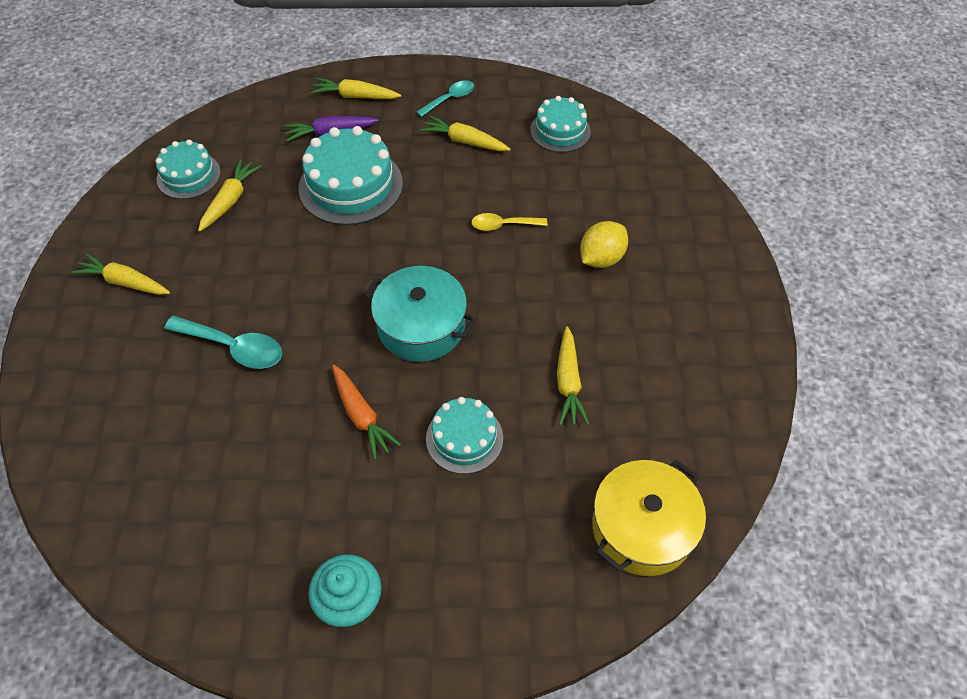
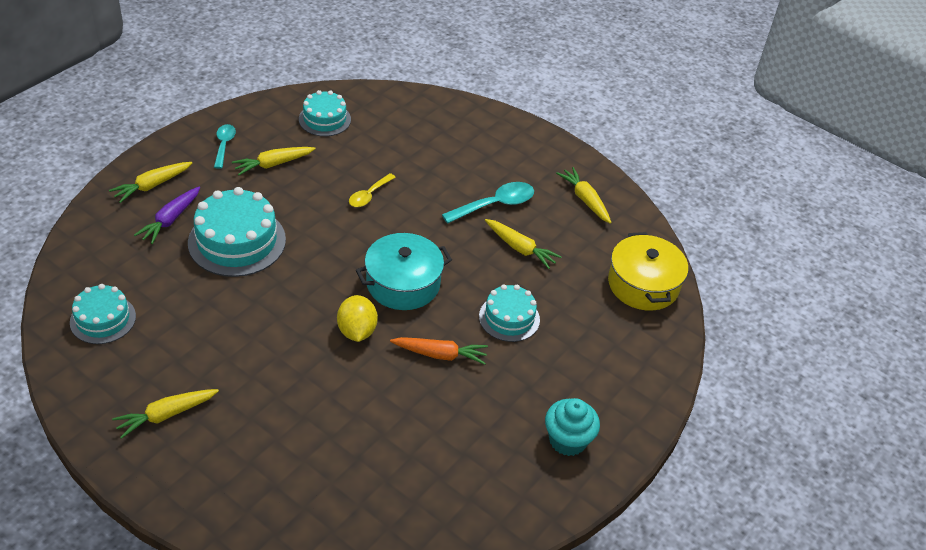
camera: 55 degrees left, 10 degrees down
turquoise spoon [164,316,282,369] -> turquoise spoon moved to [442,182,534,224]
yellow carrot [198,159,262,232] -> yellow carrot moved to [556,167,611,224]
yellow lemon [580,221,628,268] -> yellow lemon moved to [337,295,378,342]

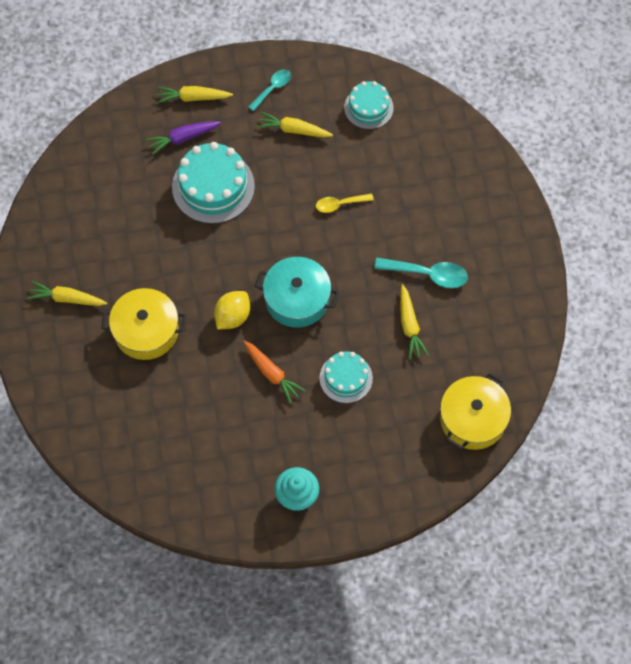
camera: 45 degrees right, 20 degrees up
turquoise cake [70,284,136,344] -> none
yellow carrot [556,167,611,224] -> none
none -> yellow pot [102,288,186,360]

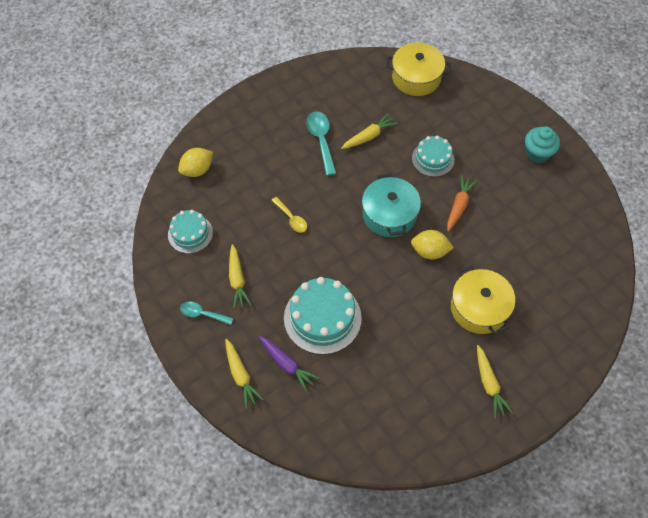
camera: 115 degrees left, 5 degrees down
none -> yellow lemon [178,148,213,177]

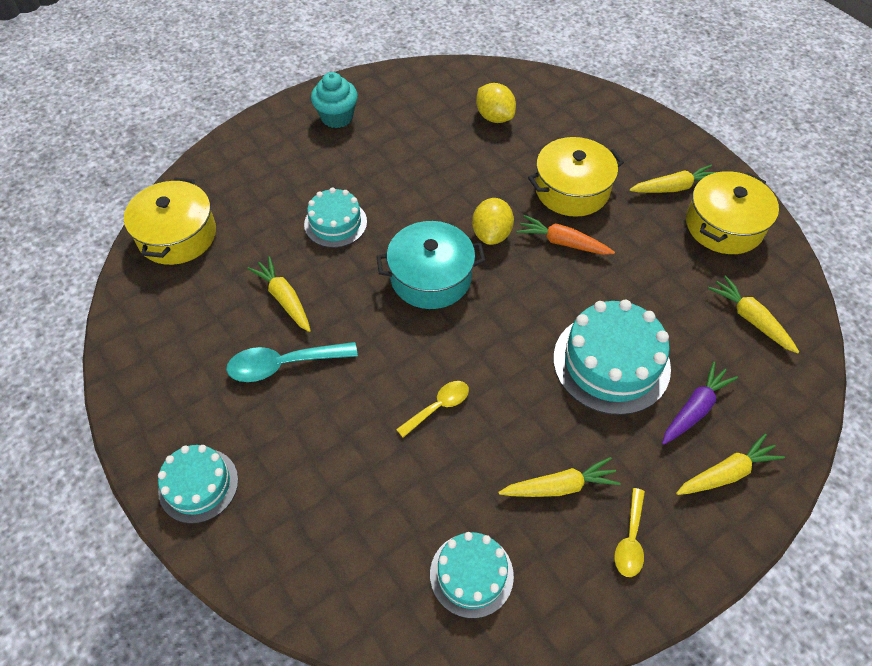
camera: 90 degrees left, 5 degrees down
yellow lemon [178,148,213,177] -> yellow lemon moved to [476,83,516,123]
turquoise spoon [180,302,234,325] -> yellow spoon [614,488,645,577]
orange carrot [447,175,477,232] -> orange carrot moved to [516,215,615,255]
none -> turquoise cake [158,445,238,524]
none -> yellow pot [686,171,779,254]
none -> yellow carrot [708,275,799,354]

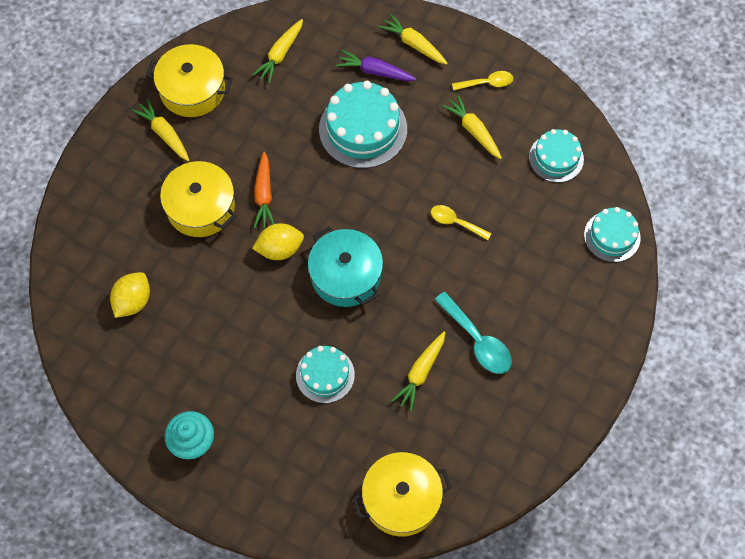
camera: 115 degrees left, 10 degrees up
turquoise cake [158,445,238,524] -> turquoise cake moved to [584,207,640,262]

